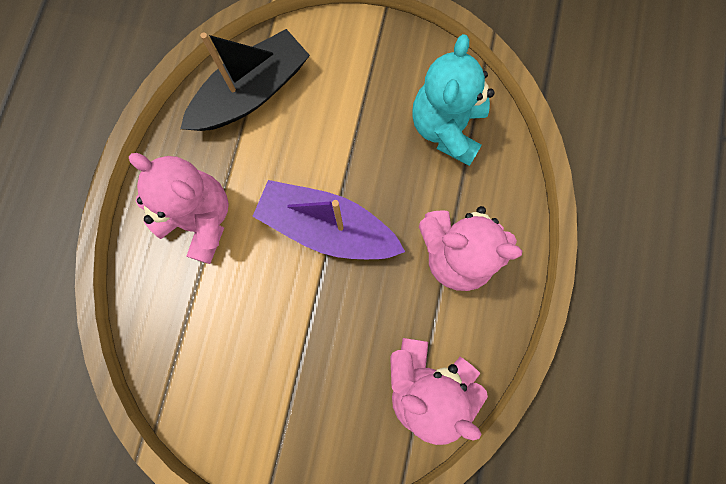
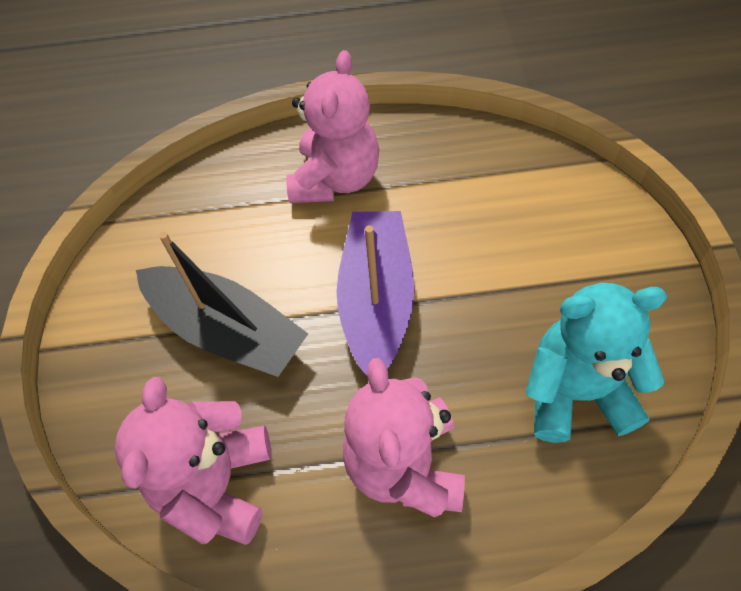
camera: 75 degrees right, 20 degrees down
black boat [180,29,310,131] -> black boat moved to [136,232,308,377]

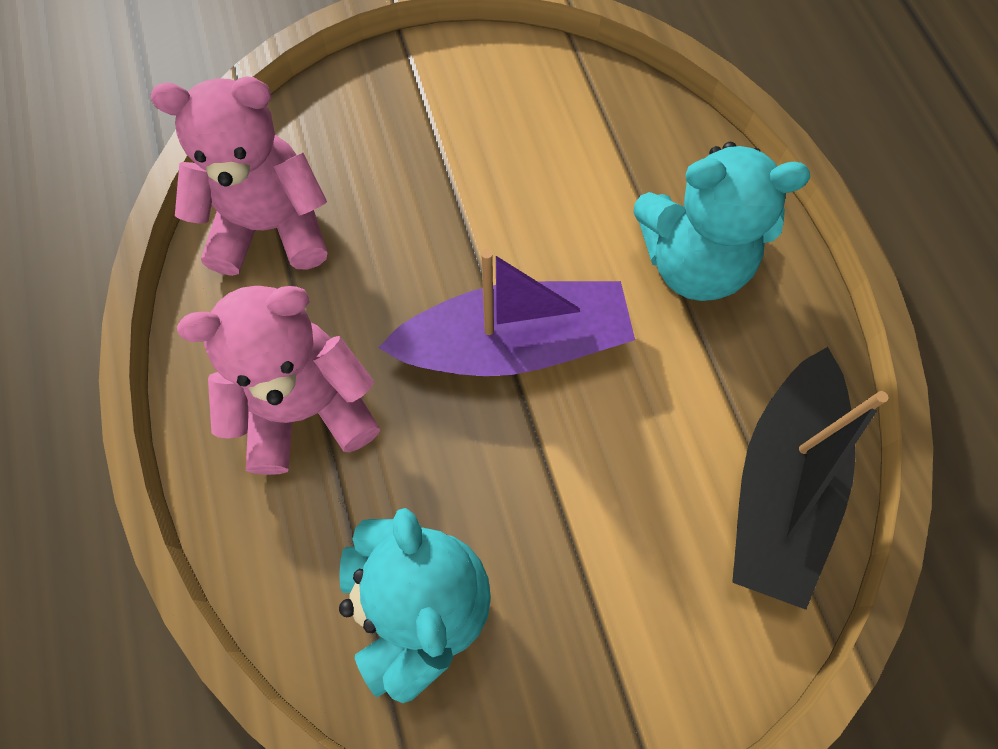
camera: 75 degrees right, 10 degrees up
black boat [136,232,308,377] -> black boat moved to [732,347,888,610]
pink teddy bear [286,50,380,203] -> turquoise teddy bear [633,142,810,301]

